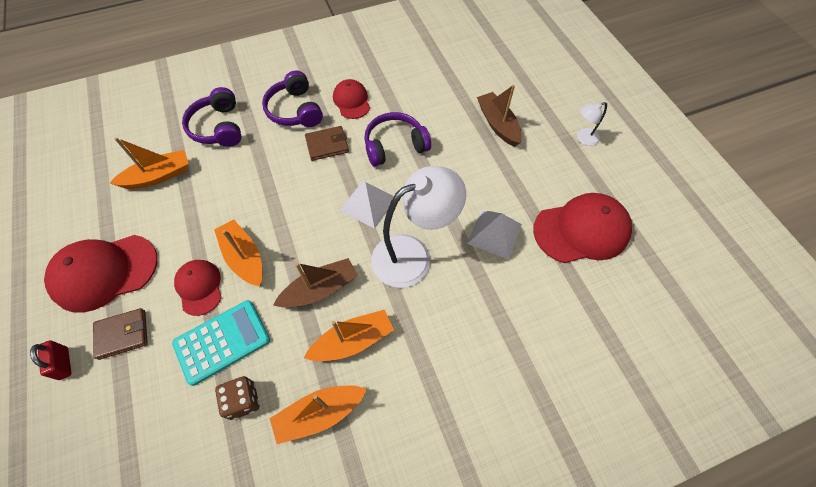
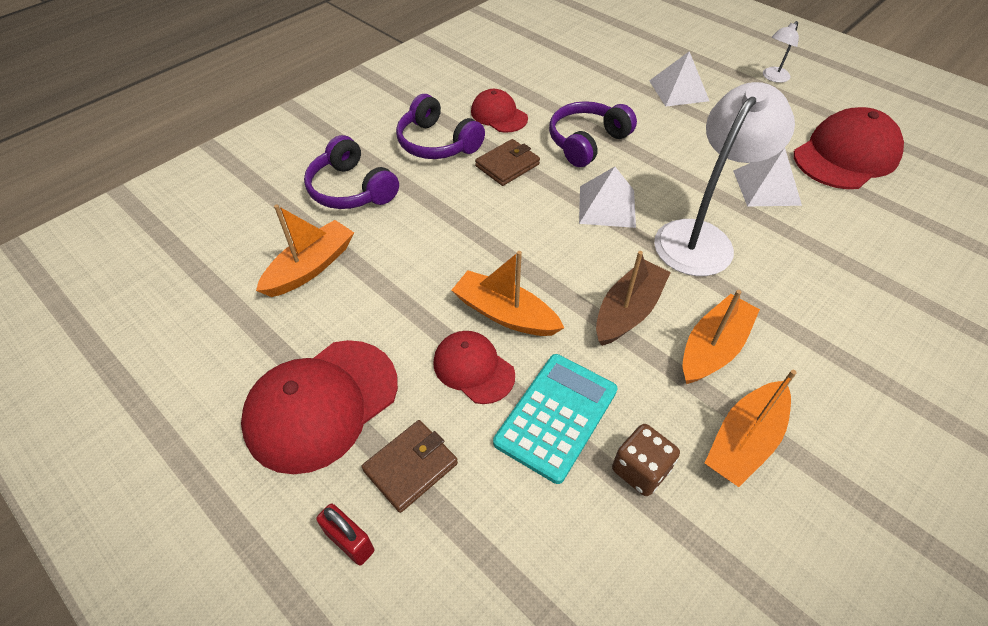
camera: 25 degrees left, 10 degrees down
brown boat [477,85,522,147] -> white pyramid [649,51,709,107]

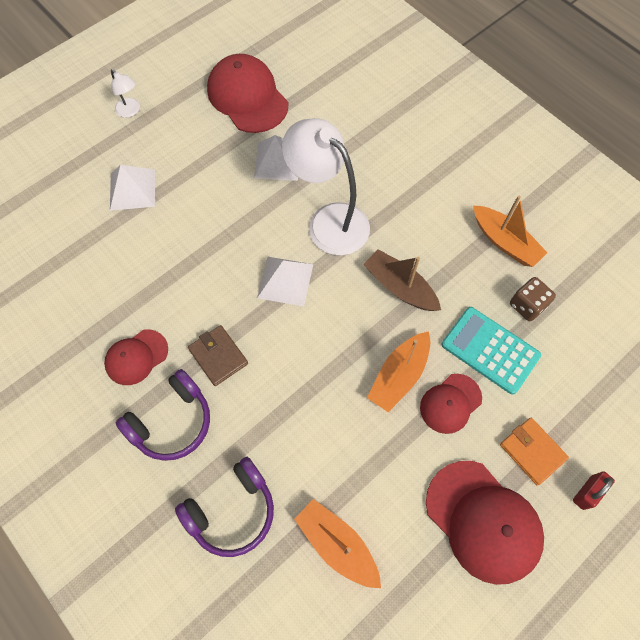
camera: 85 degrees left, 15 degrees up
brown wallet [362,420,458,513] -> orange wallet [500,418,569,486]
purple headphones [549,101,637,167] -> none
orange boat [683,290,760,384] -> none

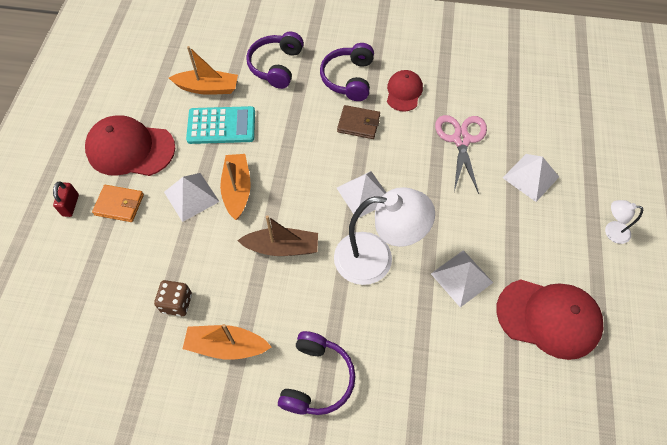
camera: 140 degrees right, 5 degrees down
red cap [420,374,482,434] -> white pyramid [164,173,219,222]
turquoise calculator [442,307,541,395] -> turquoise calculator moved to [186,106,255,144]
none -> purple headphones [278,331,356,415]
none -> pink scissors [435,115,487,194]

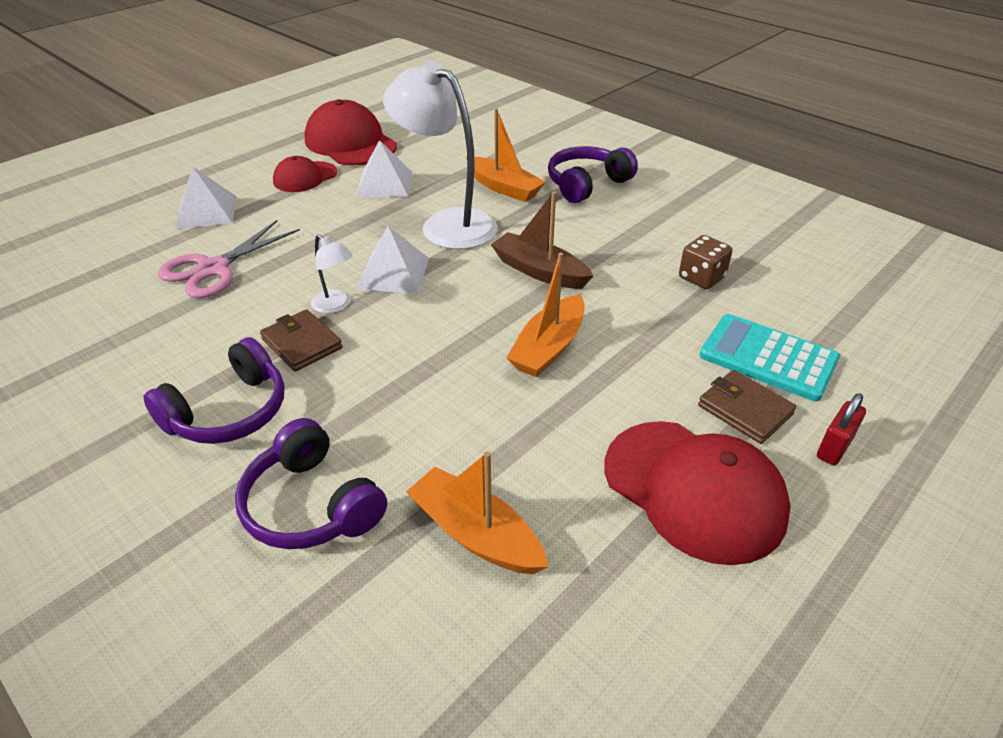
camera: 145 degrees left, 20 degrees down
orange wallet [92,185,144,222] -> brown wallet [698,370,796,444]
white pyramid [164,173,219,222] -> none
orange boat [183,324,271,360] -> orange boat moved to [466,108,546,202]
turquoise calculator [186,106,255,144] -> turquoise calculator moved to [700,314,840,401]
purple headphones [246,31,304,89] -> purple headphones turned 90 degrees clockwise [235,418,387,549]
red cap [387,70,423,111] -> red cap moved to [273,156,337,192]
white lamp [605,200,643,244] -> white lamp moved to [311,234,353,314]

